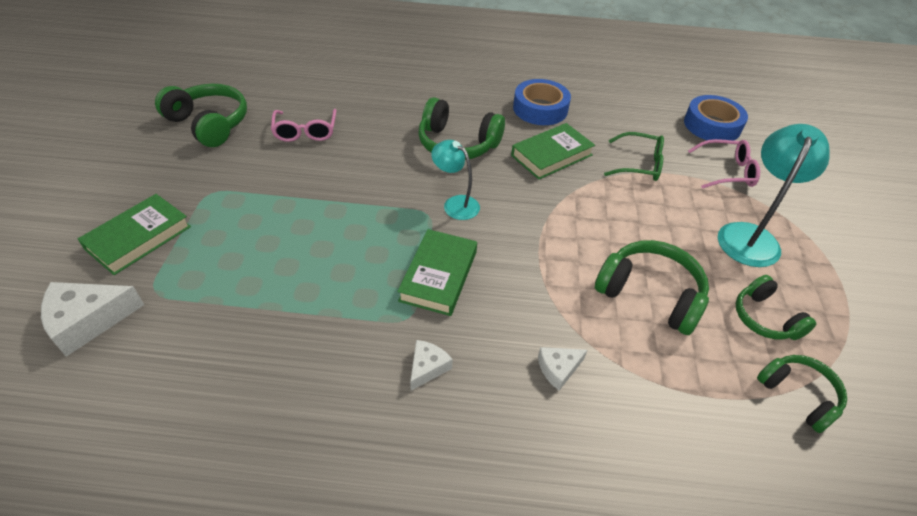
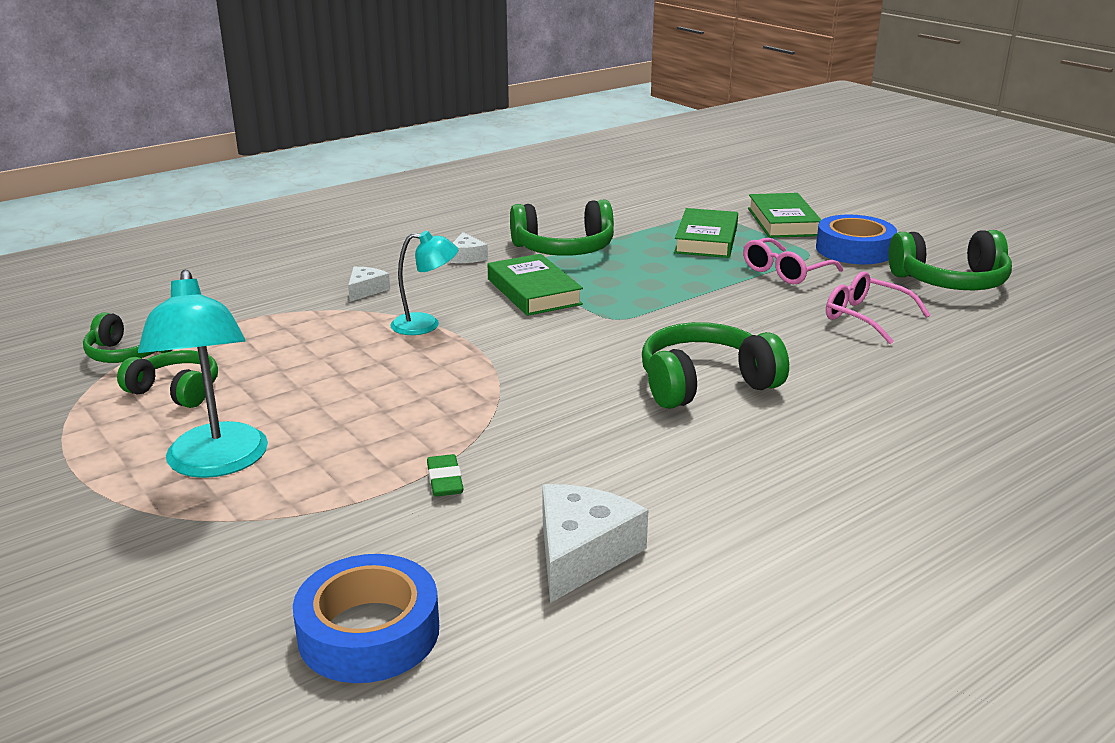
camera: 140 degrees right, 20 degrees down
white cheese [41,282,144,357] -> white cheese moved to [542,484,648,603]
turquoise lamp [431,140,480,220] -> turquoise lamp moved to [390,231,458,335]
green book [511,123,595,180] -> green book moved to [674,208,738,258]
blue tape [513,79,571,125] -> blue tape moved to [816,214,897,264]
green headphones [595,240,709,335] -> green headphones moved to [510,200,614,256]
green glasses [604,132,664,181] -> green eraser [427,454,464,497]
pink glasses [688,139,760,189] -> pink glasses moved to [743,238,843,284]

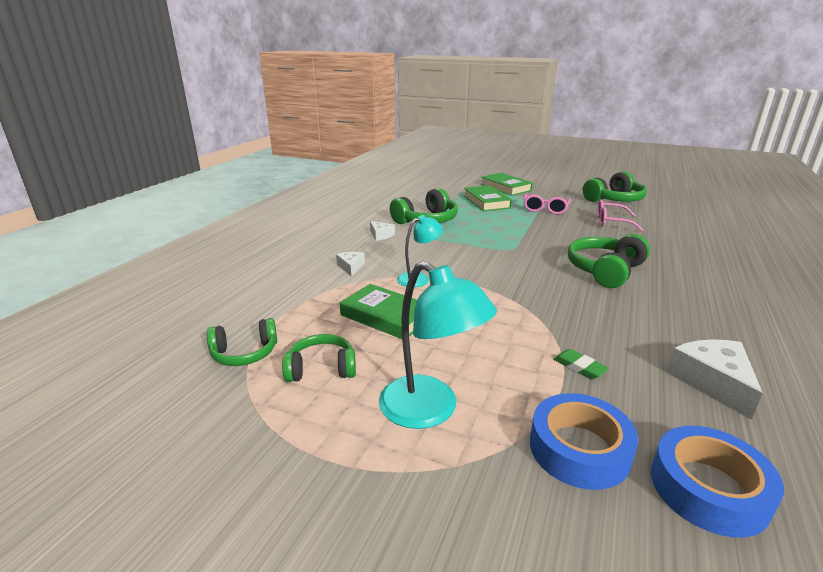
camera: 30 degrees left, 0 degrees up
green book [488,254,583,316] -> green book moved to [340,284,417,339]
blue tape [816,214,897,264] -> blue tape moved to [530,393,638,490]

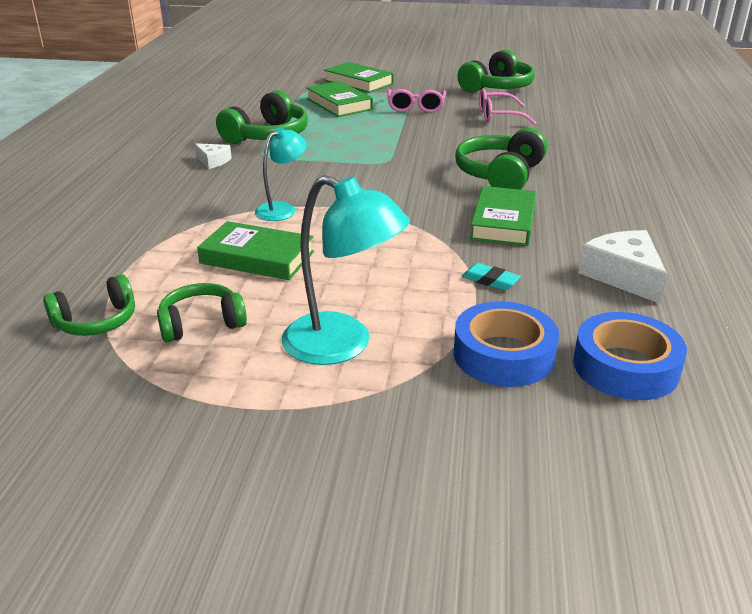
camera: 15 degrees left, 5 degrees up
white cheese [336,252,365,277] -> none
green eraser [554,349,609,379] -> turquoise eraser [461,263,521,290]
none -> green book [470,186,537,246]

